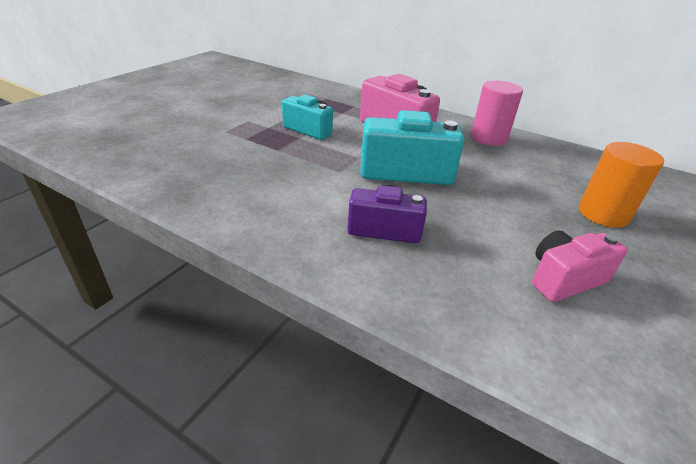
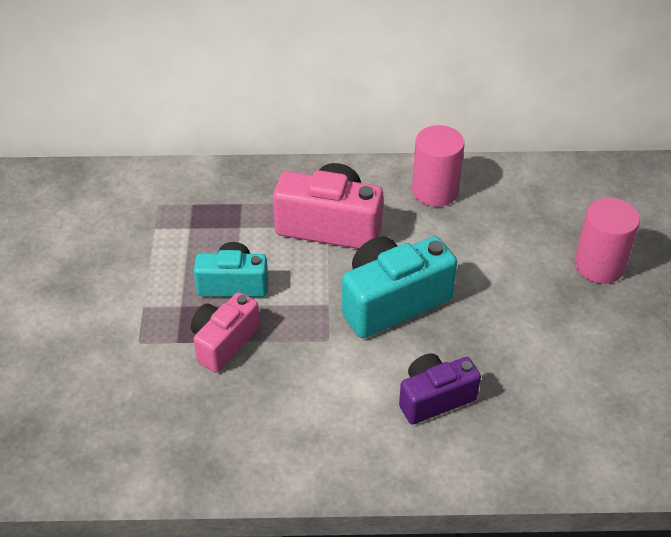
camera: 30 degrees left, 10 degrees up
pink camera [532,230,628,302] -> pink camera moved to [191,292,260,373]
orange cylinder [579,142,664,228] -> pink cylinder [574,198,640,284]

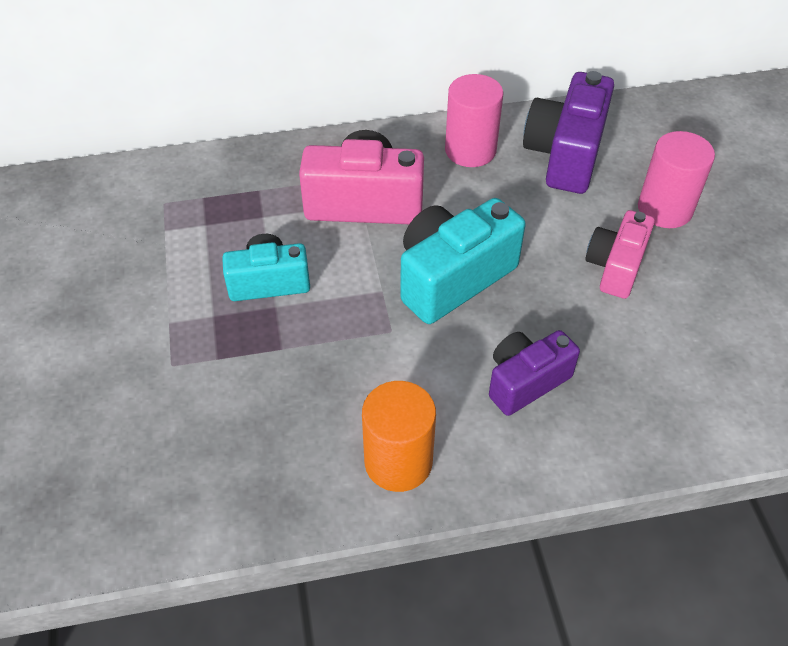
camera: 10 degrees left, 5 degrees up
pink camera [191,292,260,373] -> pink camera moved to [586,210,655,299]
none -> orange cylinder [362,381,436,492]
none -> purple camera [523,71,614,194]

